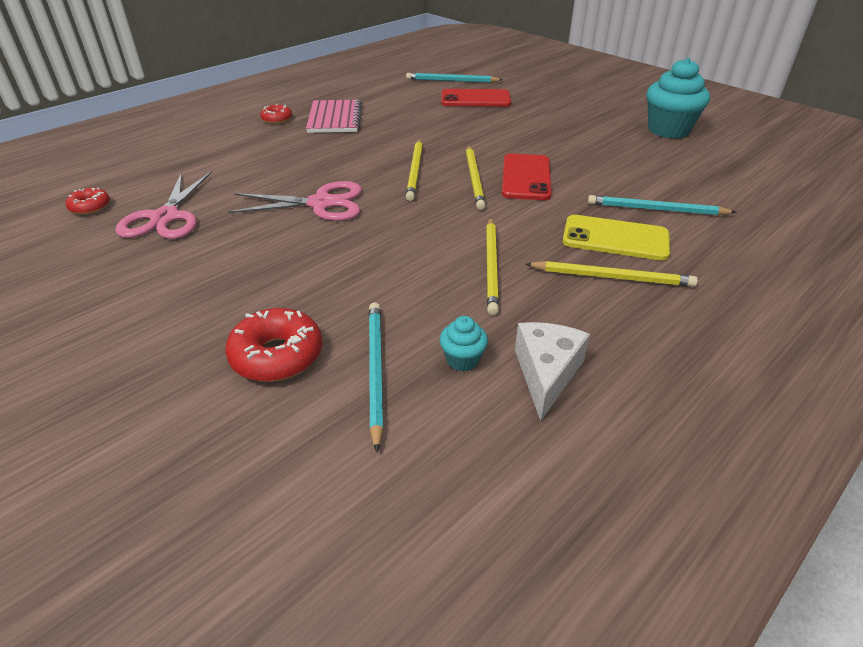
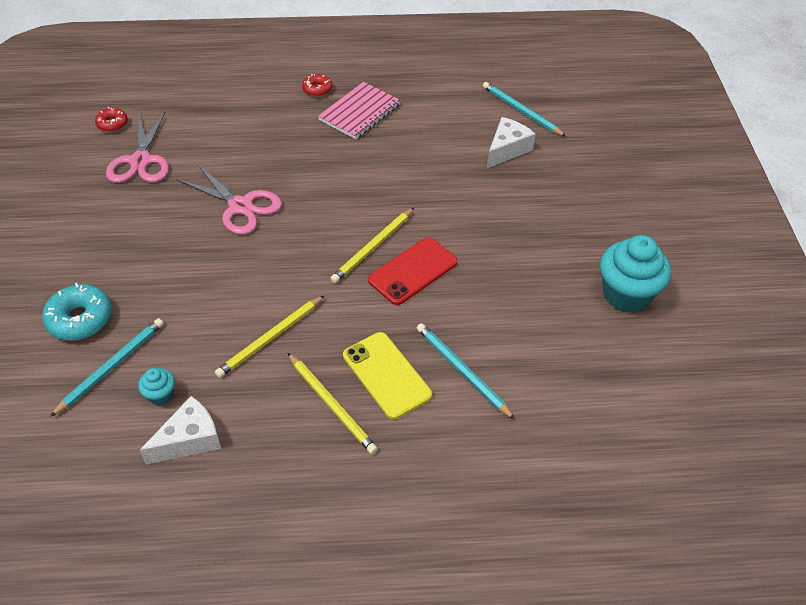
camera: 40 degrees right, 10 degrees up
pink scissors [115,171,212,239] -> pink scissors turned 45 degrees counterclockwise [106,112,169,183]
red donut [225,308,322,382] -> turquoise donut [42,283,112,341]
yellow pencil [406,139,423,201] -> none
red phone [441,89,511,107] -> white cheese [487,117,536,168]

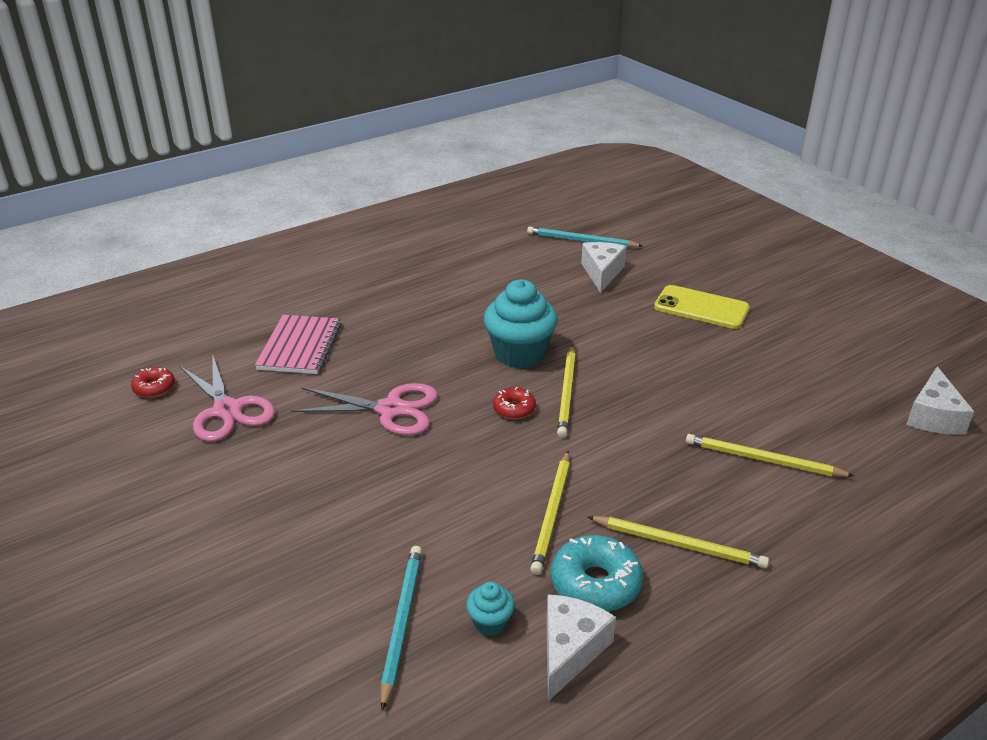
camera: 30 degrees left, 15 degrees down
turquoise donut [42,283,112,341] -> turquoise donut moved to [551,535,643,612]
red donut [302,74,332,97] -> red donut moved to [493,387,536,419]
pink notebook [318,82,401,139] -> pink notebook moved to [255,315,342,374]
yellow phone [343,332,432,419] -> yellow phone moved to [654,285,750,329]
red phone [368,237,458,305] -> none
turquoise pencil [417,323,515,420] -> yellow pencil [686,434,854,477]
turquoise cupcake [600,235,671,313] -> turquoise cupcake moved to [484,279,558,369]
none -> white cheese [906,366,974,435]

